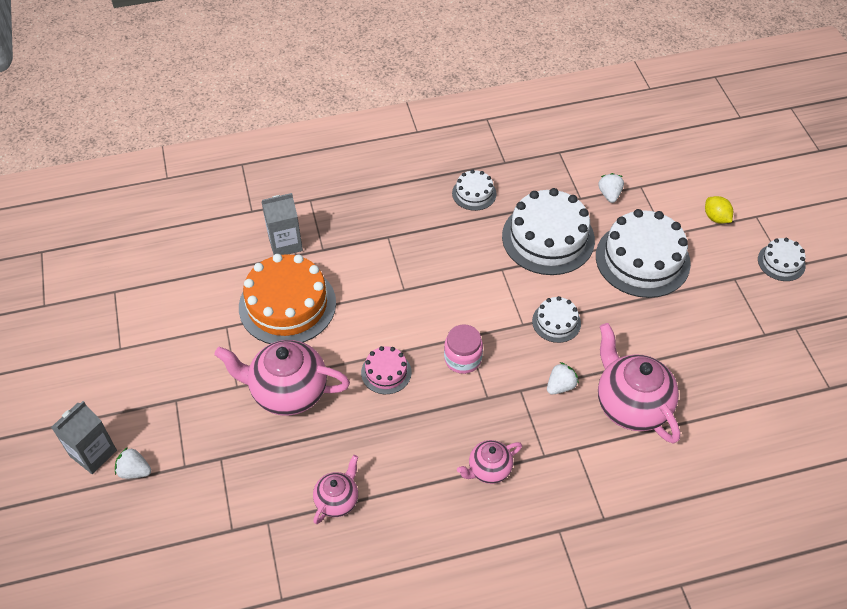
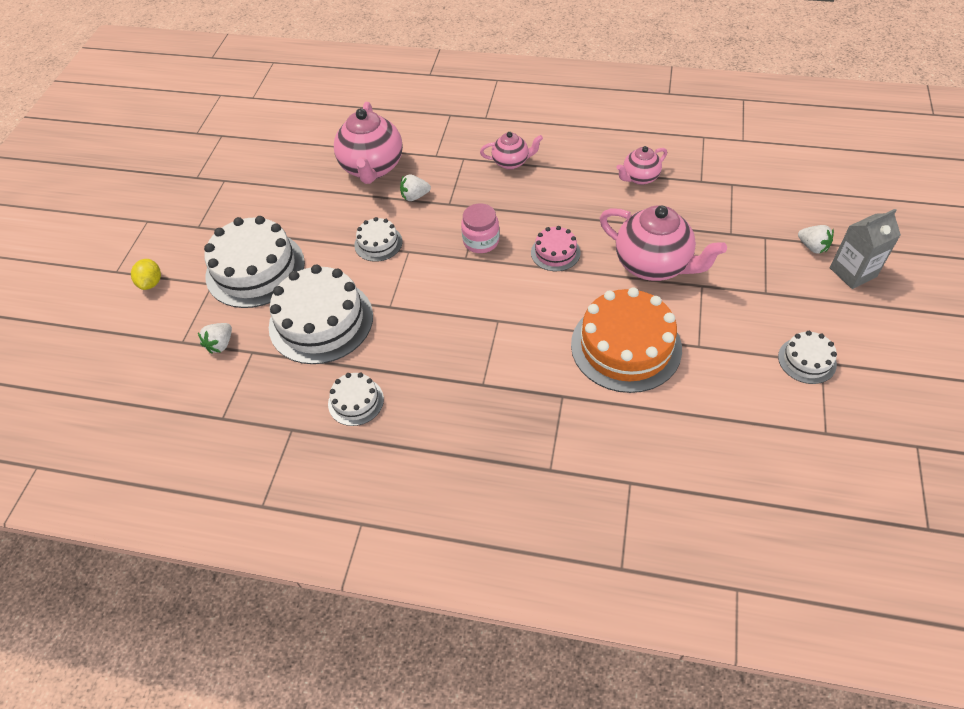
camera: 150 degrees left, 0 degrees up
grey carton [261,193,303,255] -> none
white cake [758,238,806,281] -> white cake moved to [778,331,837,384]

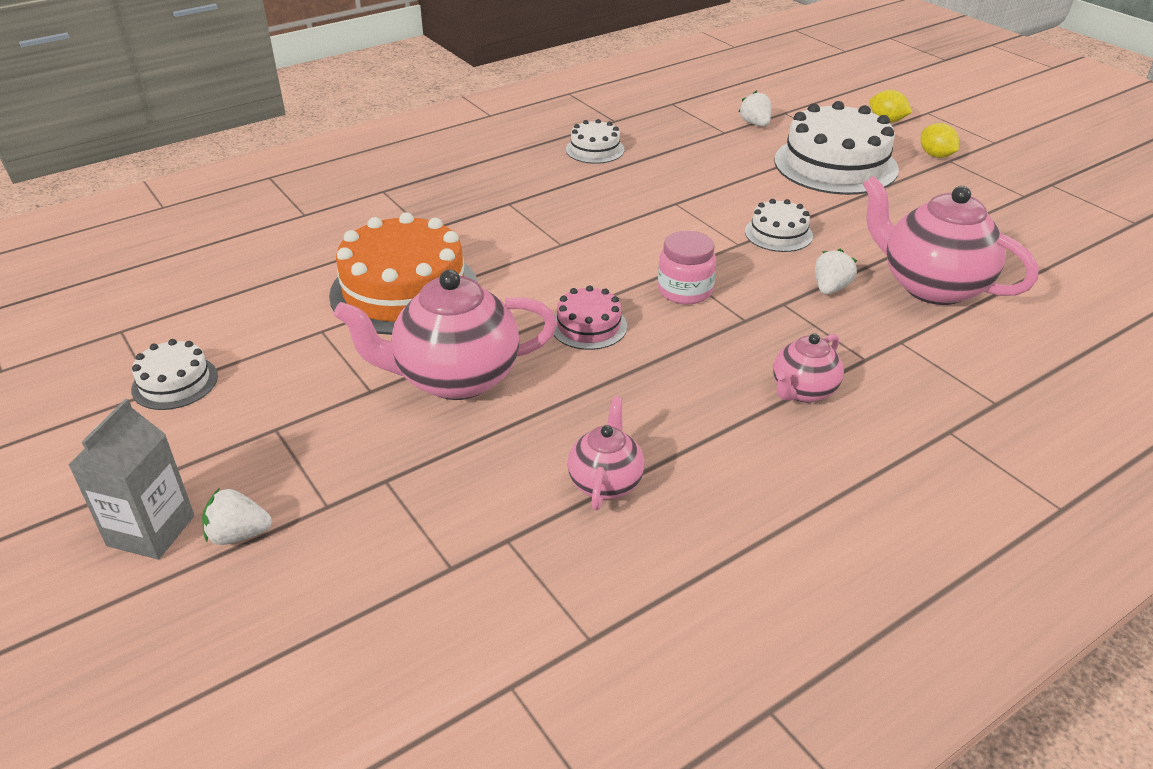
camera: 130 degrees right, 15 degrees down
white cake [269,264,373,364] -> none
none -> yellow lemon [921,123,959,158]

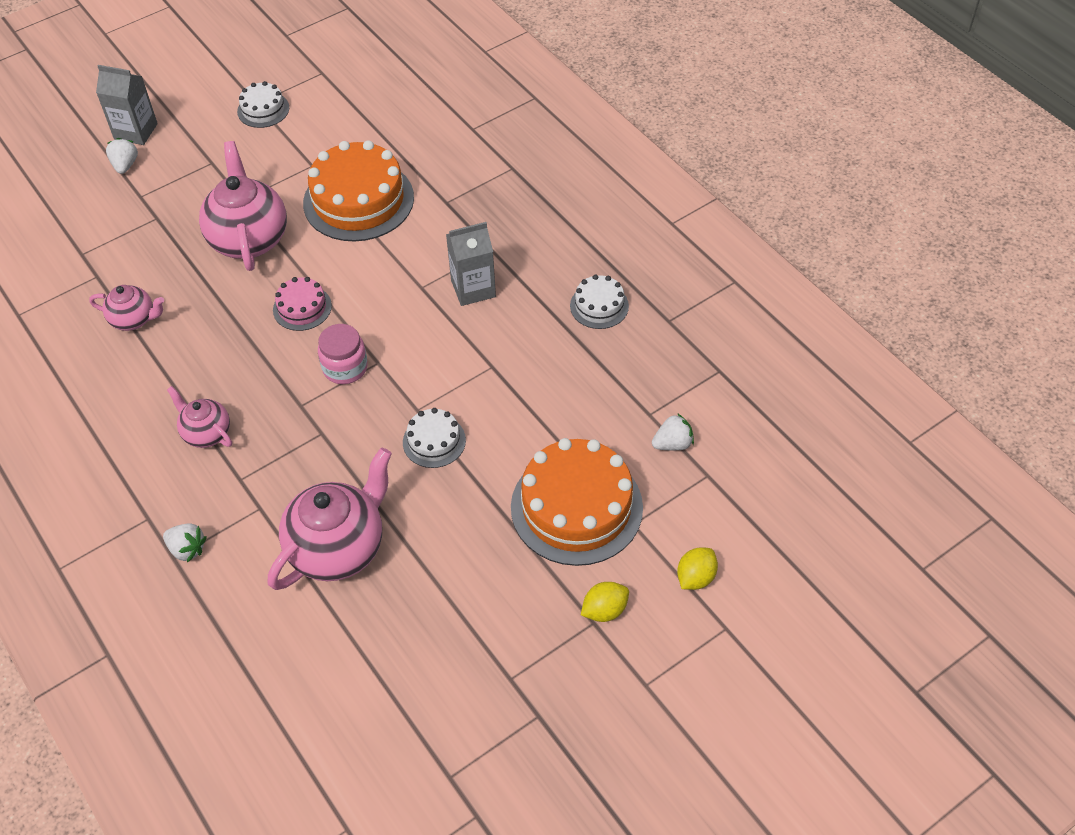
camera: 90 degrees right, 15 degrees up
white cake [775,101,899,195] -> orange cake [511,438,643,566]
white strawberry [815,248,857,294] -> white strawberry moved to [163,523,207,562]
none -> grey carton [446,222,496,306]

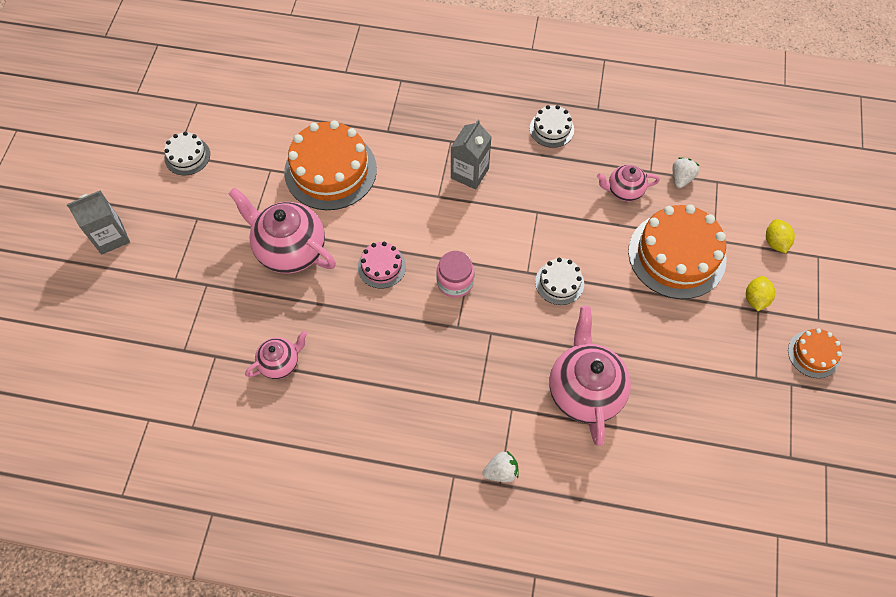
camera: 45 degrees left, 10 degrees up
white strawberry [106,138,138,174] -> none
pink teapot [167,386,232,448] -> pink teapot moved to [597,165,660,202]
none -> orange cake [788,328,842,378]

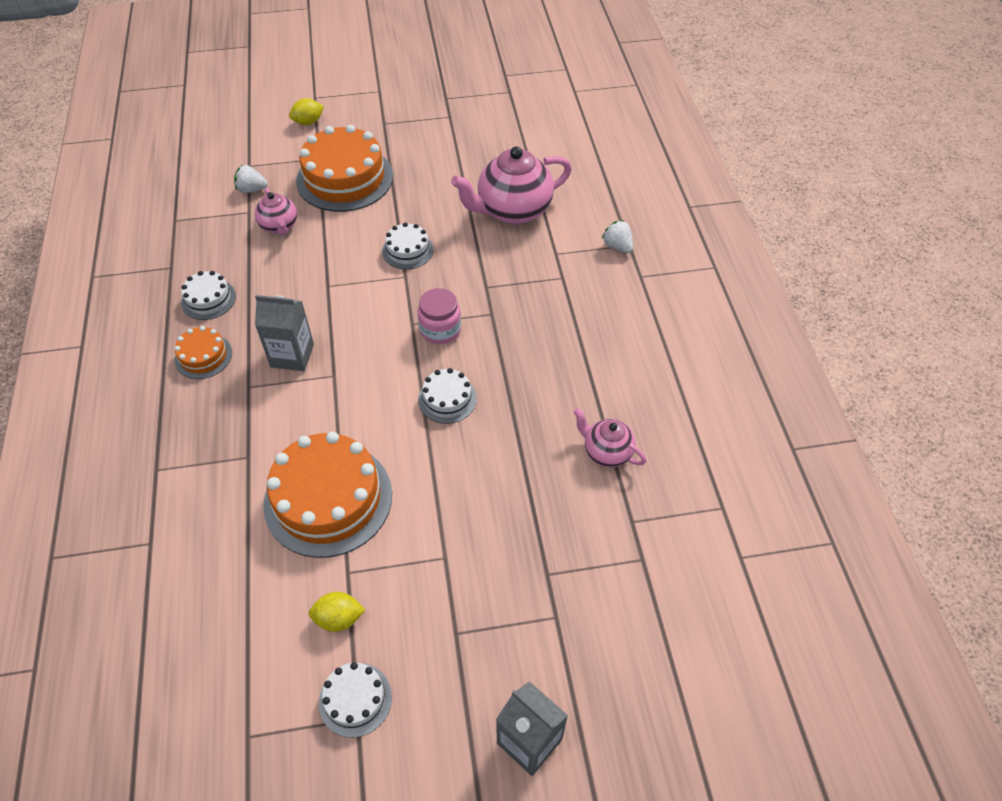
camera: 110 degrees left, 10 degrees down
pink teapot [228,187,336,273] -> none
pink cake [358,242,406,289] -> white cake [418,368,477,424]
yellow lemon [746,276,775,311] -> yellow lemon moved to [308,592,365,632]
orange cake [788,328,842,378] -> orange cake moved to [174,326,232,379]

